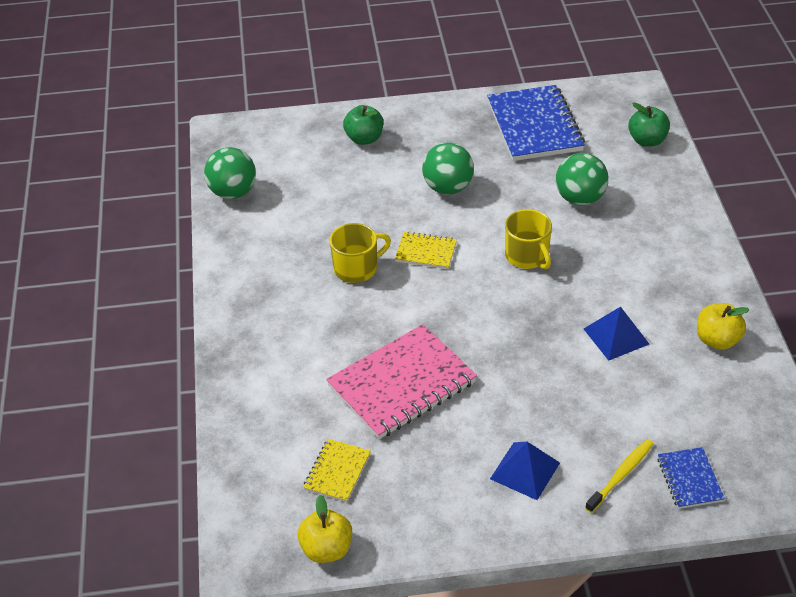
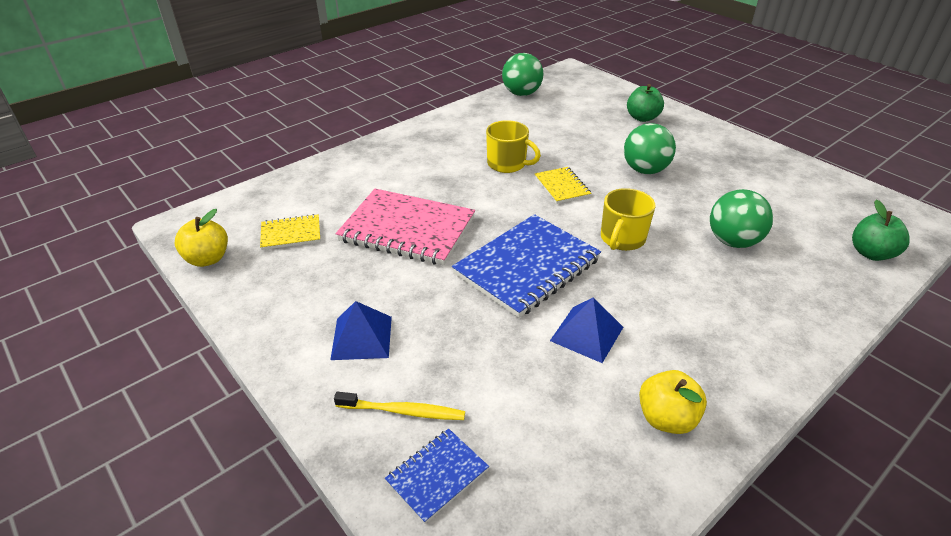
camera: 55 degrees right, 5 degrees down
blue notebook [487,85,585,161] -> blue notebook moved to [452,214,601,318]

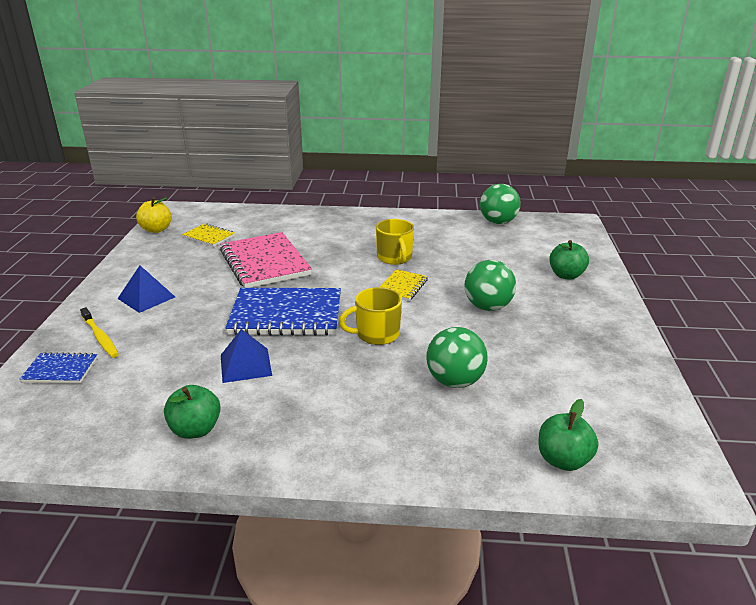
camera: 45 degrees right, 10 degrees down
yellow apple [639,370,707,434] -> green apple [164,385,221,439]

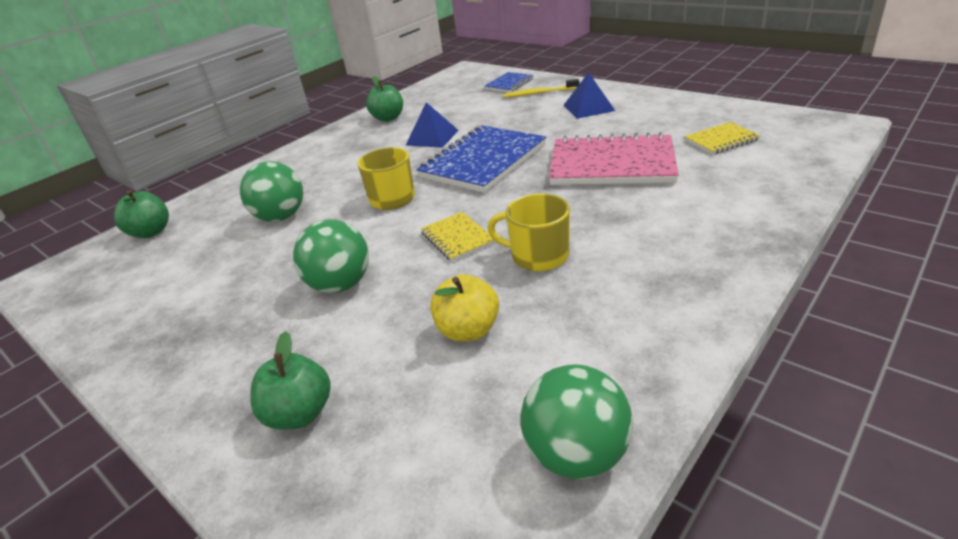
camera: 130 degrees right, 5 degrees up
yellow apple [136,197,172,233] -> yellow apple moved to [430,274,499,341]

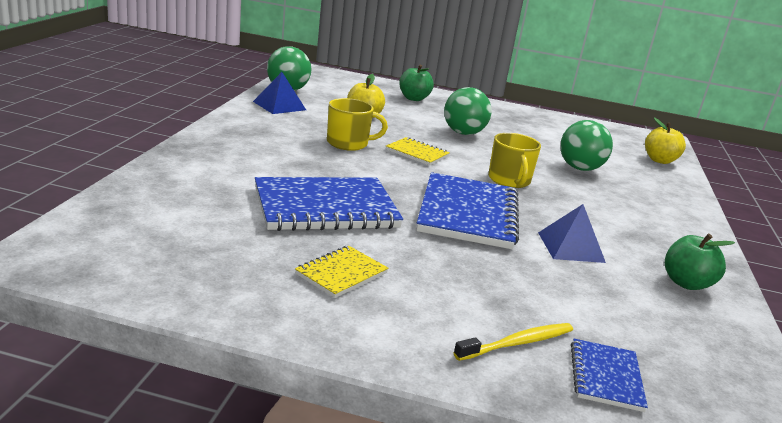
camera: 145 degrees right, 10 degrees down
green apple [114,190,169,238] -> yellow apple [645,117,686,164]
pink notebook [549,132,679,185] -> blue notebook [255,177,403,231]
blue pyramid [564,72,615,119] -> blue pyramid moved to [253,72,306,114]
yellow notebook [685,122,761,155] -> yellow notebook moved to [295,246,388,298]

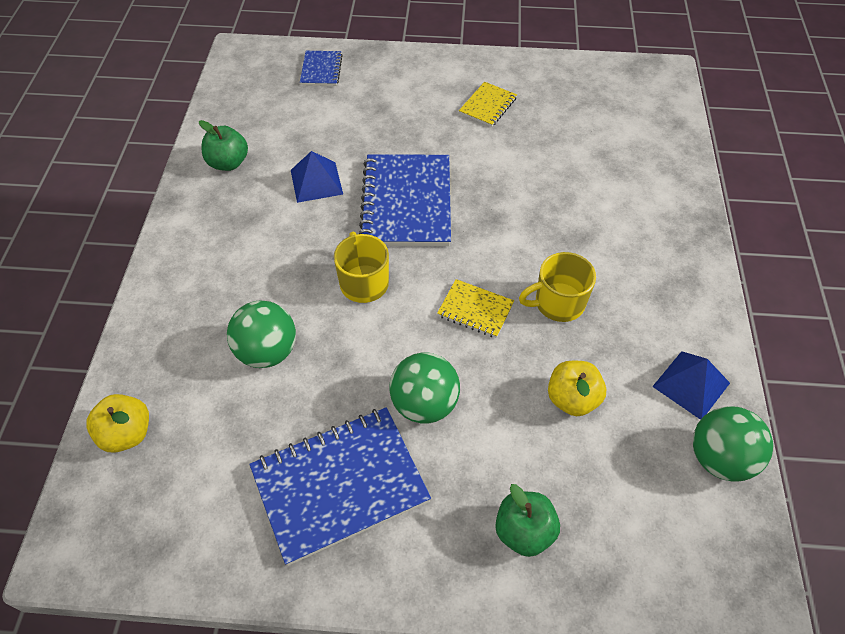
camera: 175 degrees right, 30 degrees up
blue notebook [255,177,403,231] -> blue notebook moved to [249,407,431,566]
yellow toothbrush [454,323,573,361] -> none

